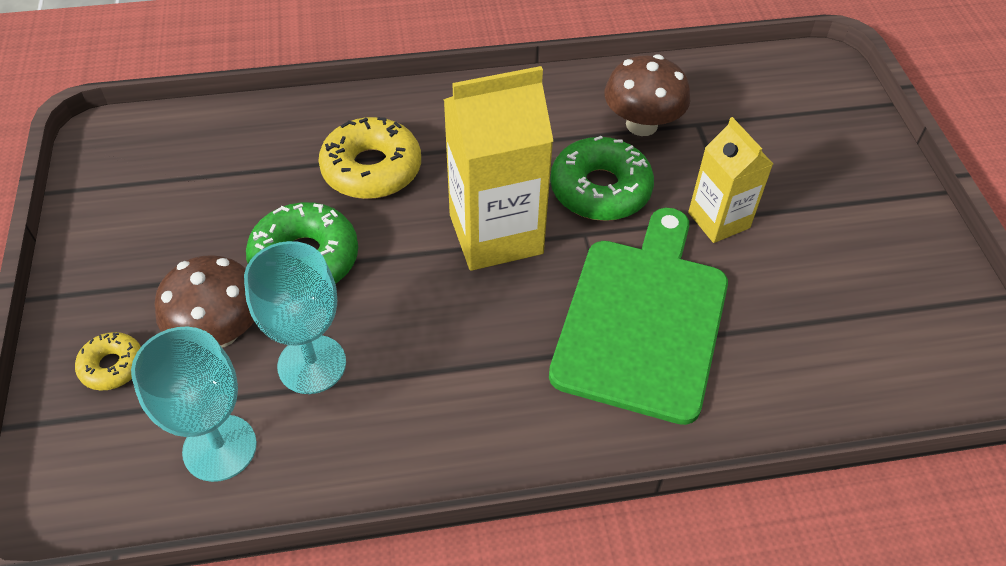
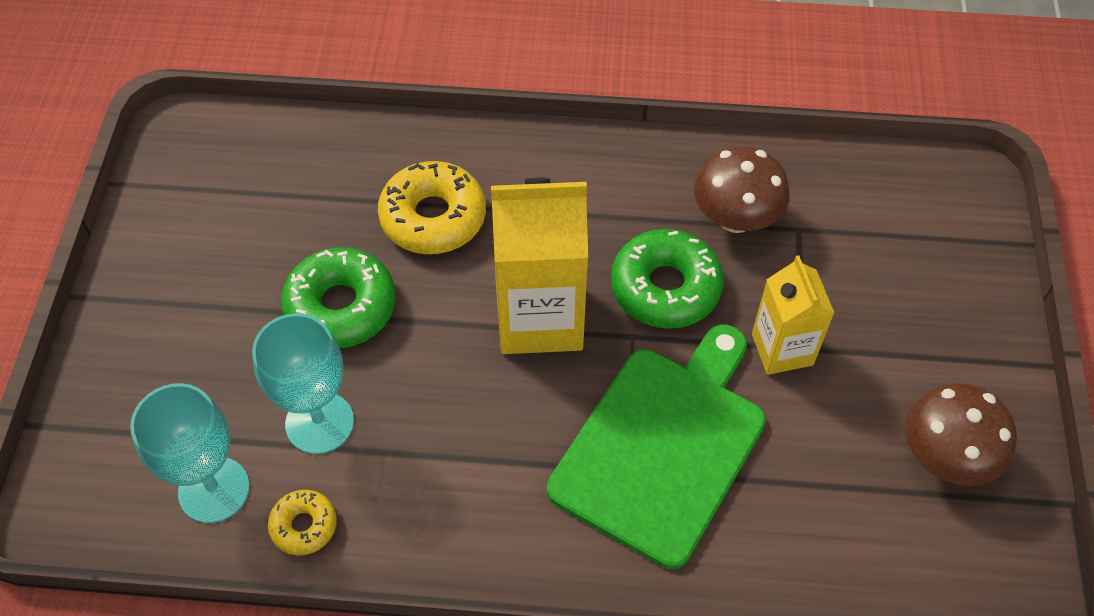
camera: 15 degrees right, 5 degrees up
yellow donut [75,332,141,391] -> yellow donut moved to [268,490,337,556]
brown mushroom [155,255,254,347] -> brown mushroom moved to [906,383,1017,486]

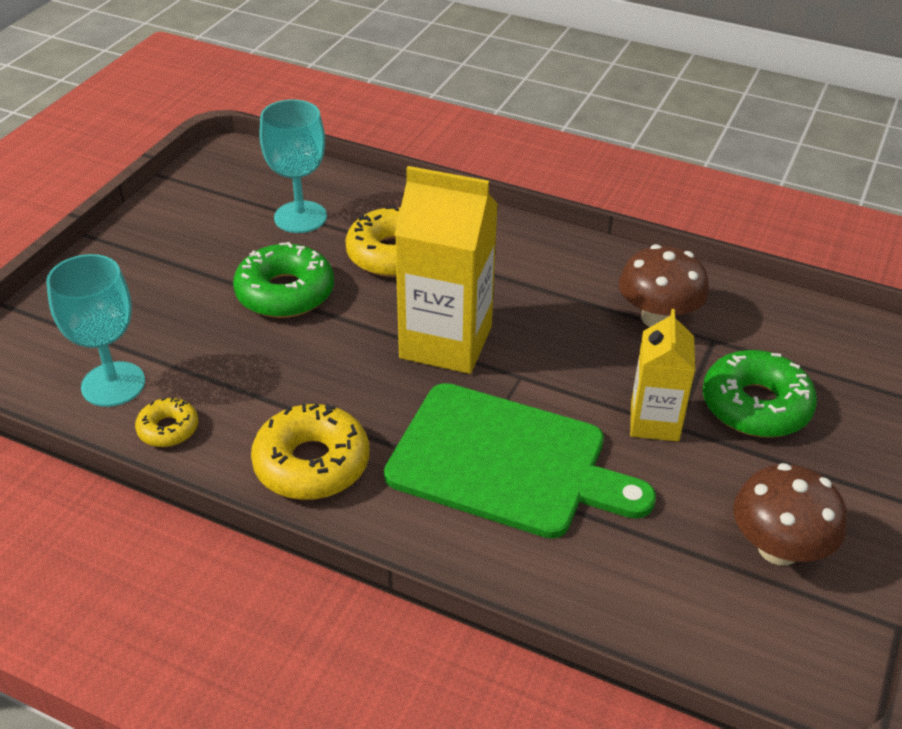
camera: 20 degrees right, 15 degrees down
turquoise goblet [252,313,354,454] -> turquoise goblet moved to [259,100,327,233]
green cutting board [547,324,766,569] -> green cutting board turned 60 degrees clockwise [384,383,656,539]
green donut [611,229,724,329] -> green donut moved to [703,350,817,438]
none -> yellow donut [251,404,369,500]

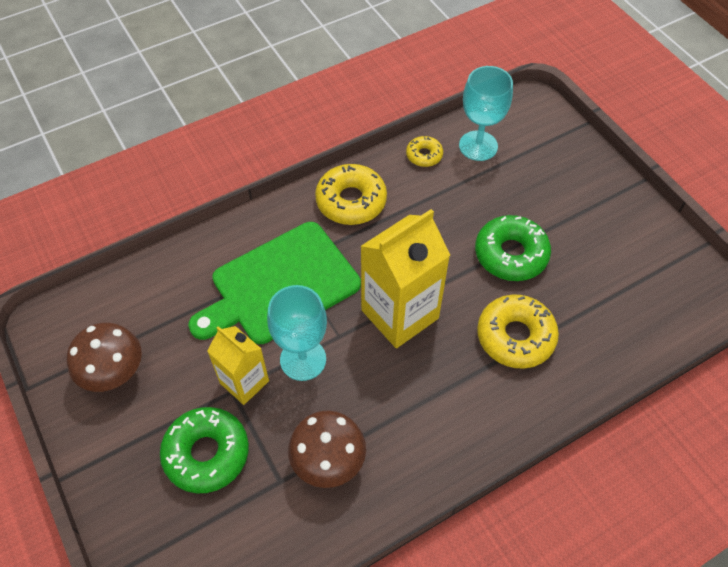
camera: 125 degrees right, 15 degrees up
turquoise goblet [259,100,327,233] -> turquoise goblet moved to [267,285,327,381]

